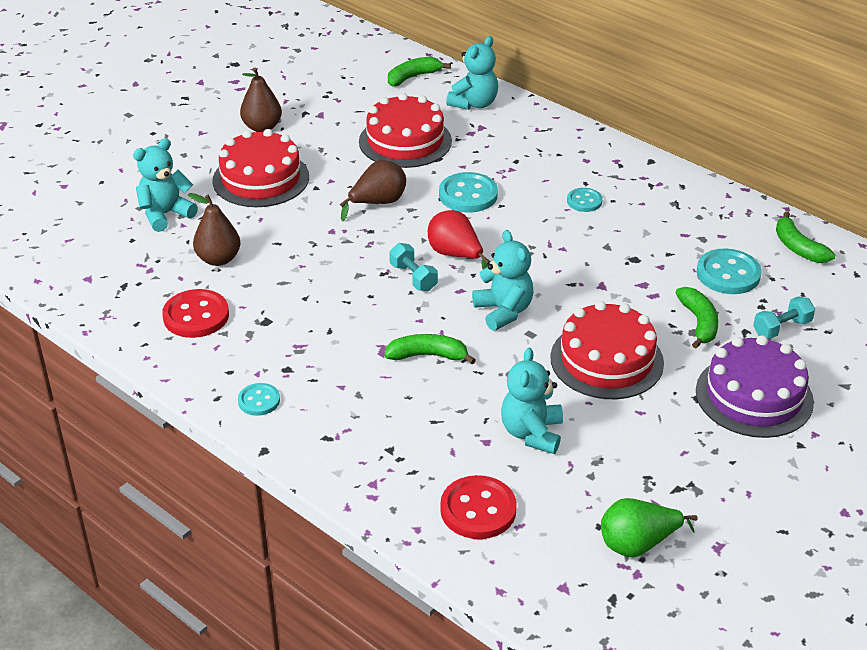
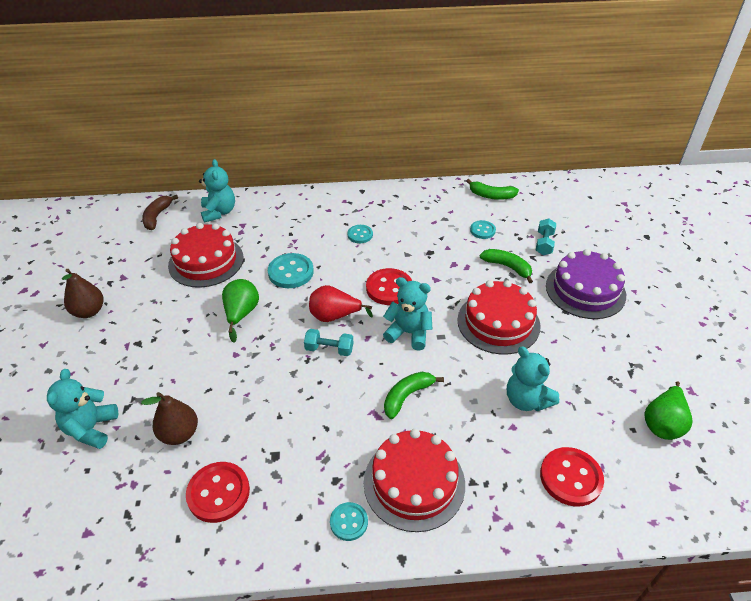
camera: 45 degrees left, 5 degrees up
red cake [213,129,309,207] -> red cake moved to [364,429,465,532]
brown pear [340,160,406,221] -> green pear [222,279,259,343]
green banana [388,57,451,87] -> brown banana [142,195,178,230]
turquoise button [697,249,762,294] -> turquoise button [470,220,496,239], size x0.60
none -> red button [366,268,412,305]

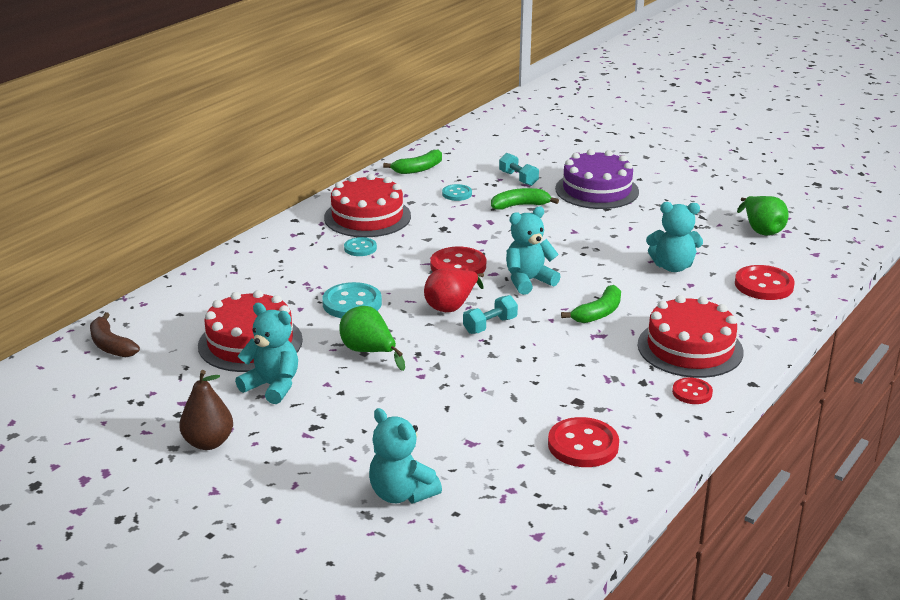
camera: 50 degrees left, 15 degrees down
brown pear [141,392,198,445] -> none
turquoise teddy bear [199,159,235,223] -> turquoise teddy bear moved to [235,303,298,404]
turquoise button [330,502,368,541] -> red button [672,378,713,404]
green banana [384,372,444,419] -> green banana turned 135 degrees counterclockwise [561,285,621,323]
red cake [457,280,541,355] -> red cake moved to [324,174,411,237]

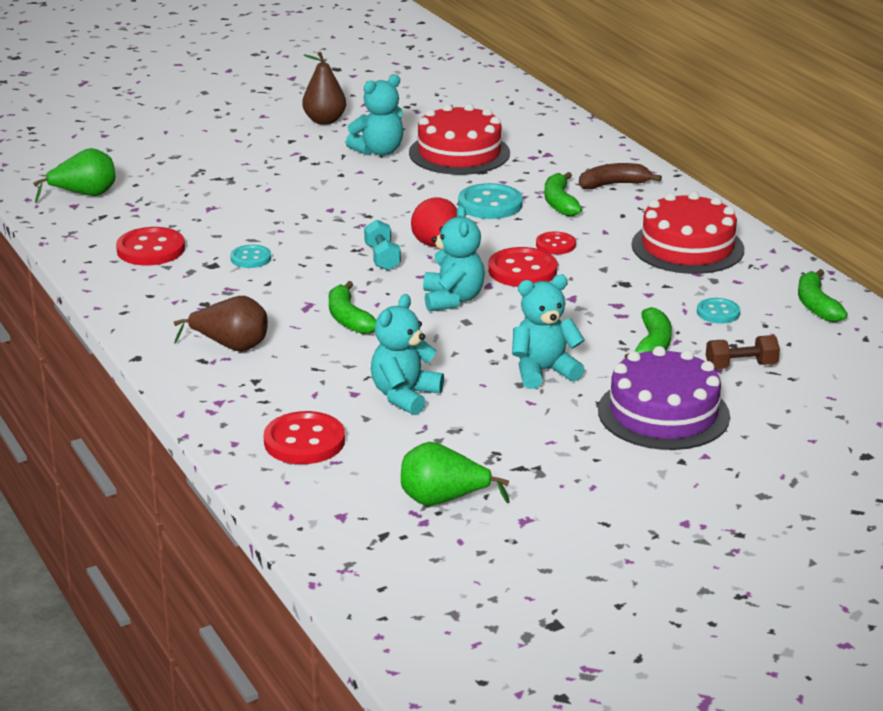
camera: 115 degrees right, 0 degrees up
brown banana [90,312,140,358] -> brown banana moved to [579,163,662,189]
green pear [339,306,405,371] -> green pear moved to [33,148,115,203]
turquoise button [344,237,377,256] -> turquoise button moved to [230,245,271,268]
turquoise teddy bear [369,408,442,503] -> turquoise teddy bear moved to [512,275,585,389]
turquoise dumbbell [499,153,539,186] -> brown dumbbell [706,335,780,369]
red cake [638,295,743,378] -> brown pear [174,296,268,352]
red button [672,378,713,404] -> red button moved to [536,232,576,254]
none -> green banana [544,172,582,216]

